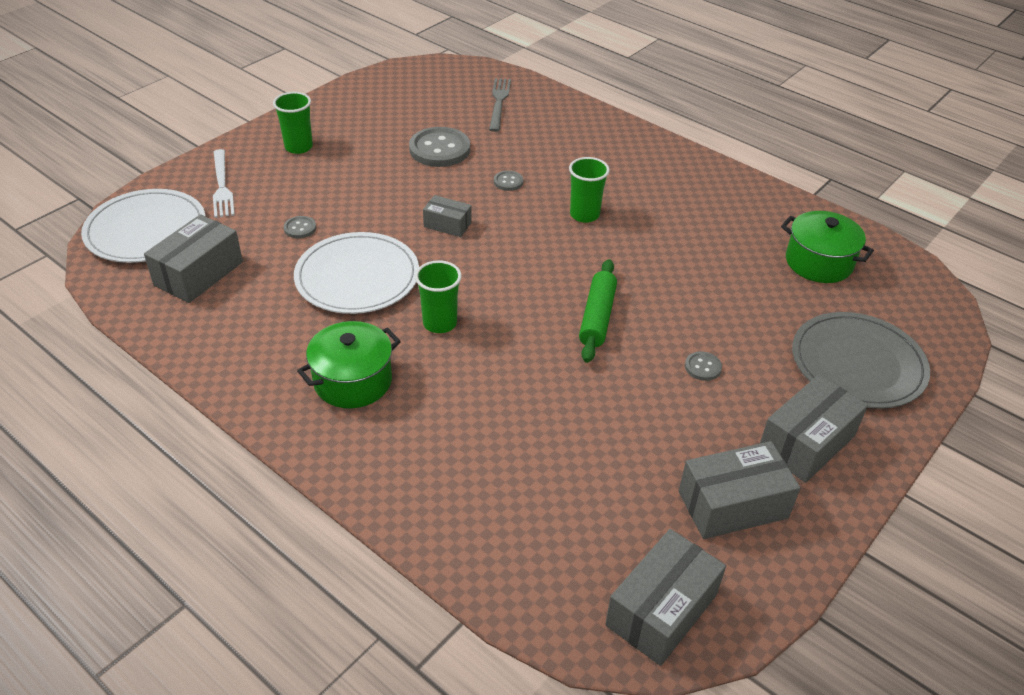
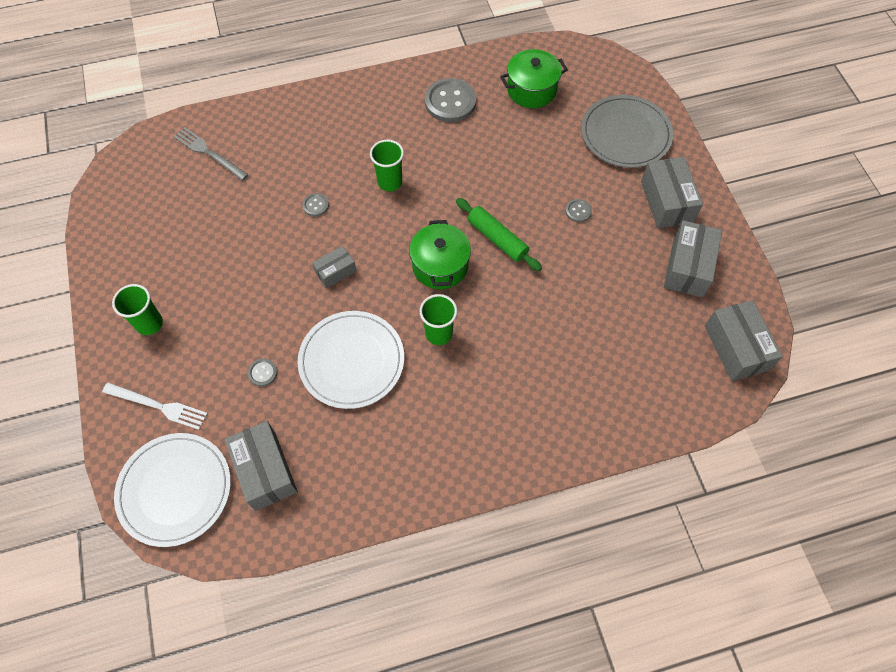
camera: 55 degrees left, 20 degrees up
green pot [297,321,401,408] -> green pot moved to [409,220,471,289]
grey button [409,127,470,167] -> grey button moved to [425,78,476,122]

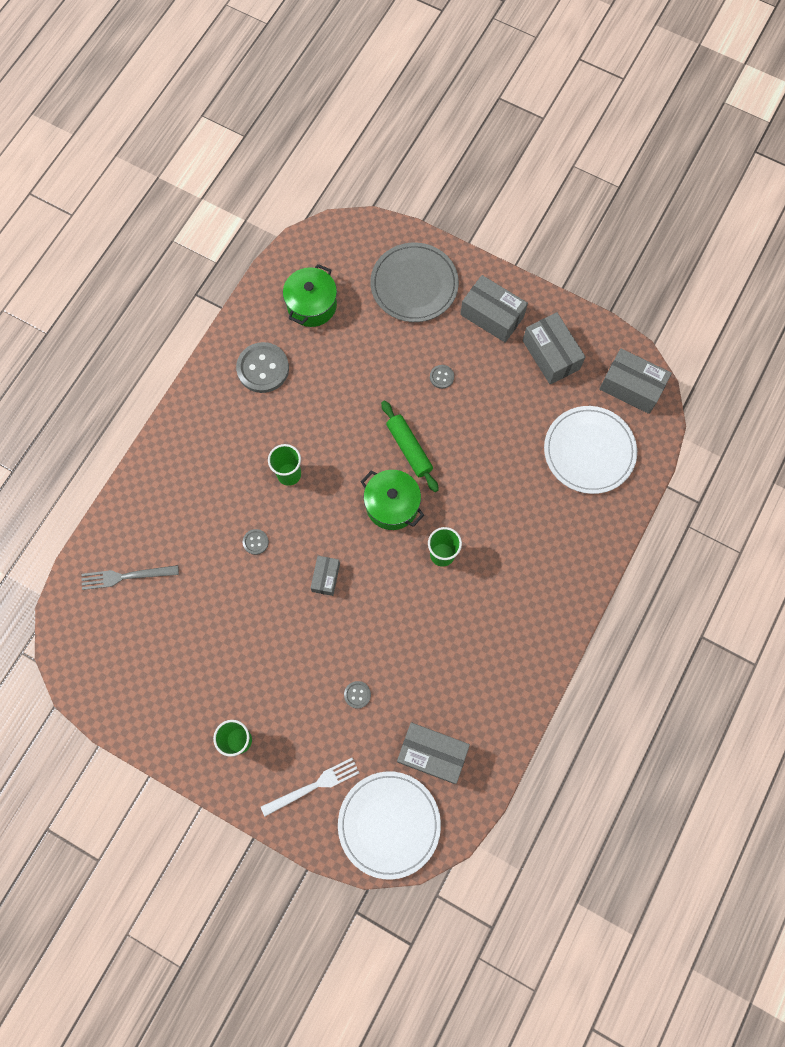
camera: 45 degrees left, 10 degrees up
white plate [297,311,404,409] -> white plate moved to [544,406,637,494]
green rolling pin [456,198,542,271] -> green rolling pin turned 60 degrees clockwise [381,401,439,492]

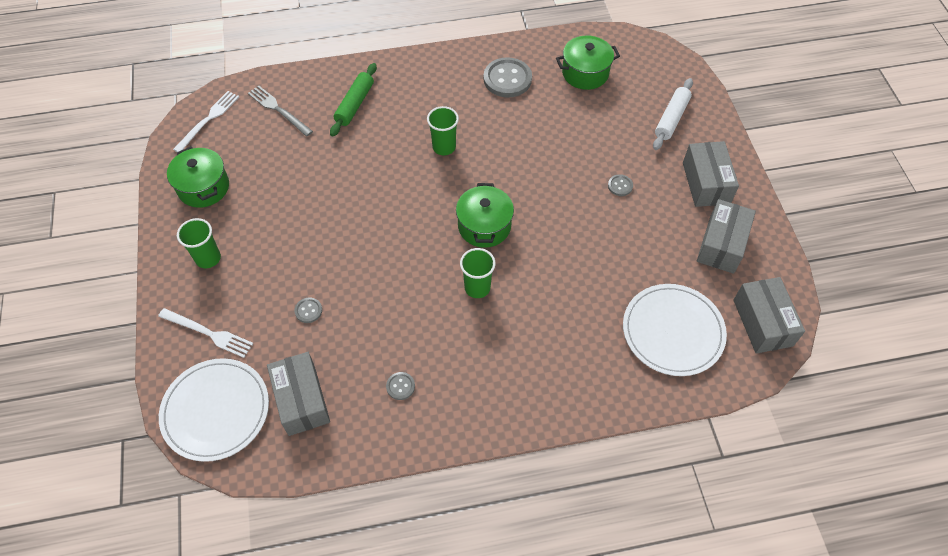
camera: 50 degrees right, 15 degrees down
grey button [243,529,269,555] -> grey button moved to [386,372,415,400]
grey box [311,556,340,596] -> none
grey plate [370,243,459,322] -> white rolling pin [653,78,693,150]
green rolling pin [381,401,439,492] -> green rolling pin moved to [330,63,377,137]
none -> green pot [167,147,229,208]
none -> white fork [173,91,239,152]

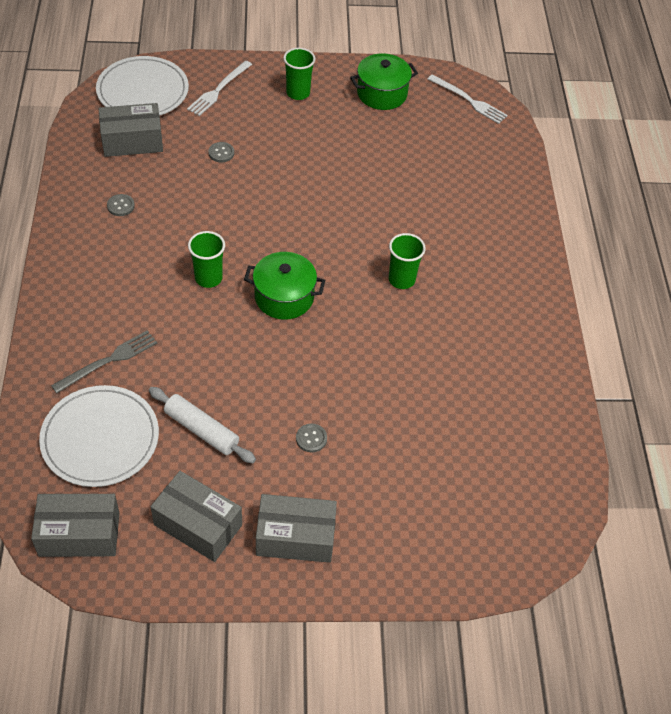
camera: 95 degrees right, 5 degrees down
grey fork [248,85,313,137] -> grey fork moved to [51,330,157,393]
green rolling pin [330,63,377,137] -> none
grey button [483,57,532,97] -> none
green pot [556,36,620,90] -> none
white rolling pin [653,78,693,150] -> white rolling pin moved to [149,387,256,463]

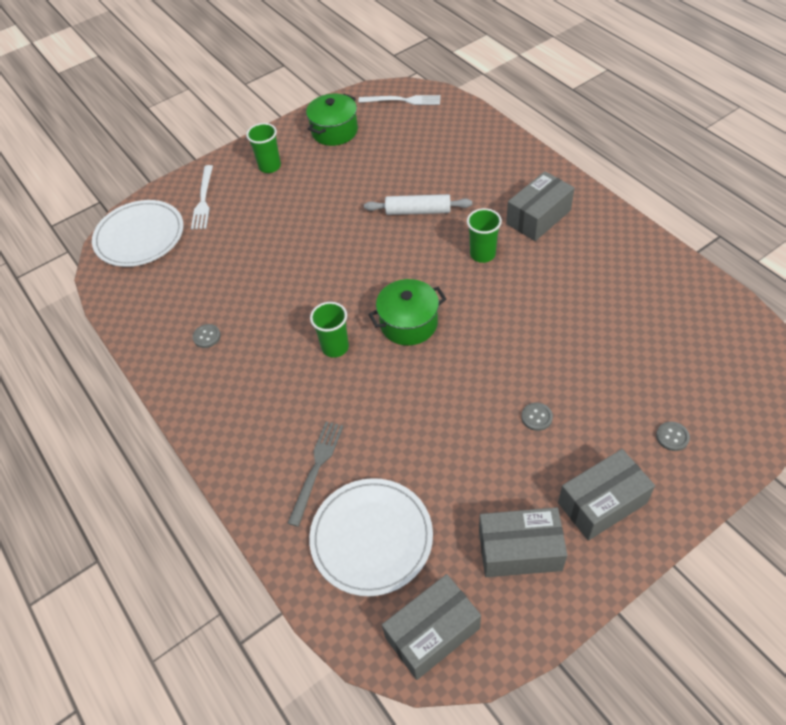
camera: 25 degrees left, 0 degrees up
grey box [98,103,163,157] -> grey box moved to [506,171,575,241]
white rolling pin [149,387,256,463] -> white rolling pin moved to [364,194,472,215]
grey button [208,142,234,162] -> grey button moved to [656,422,690,451]

